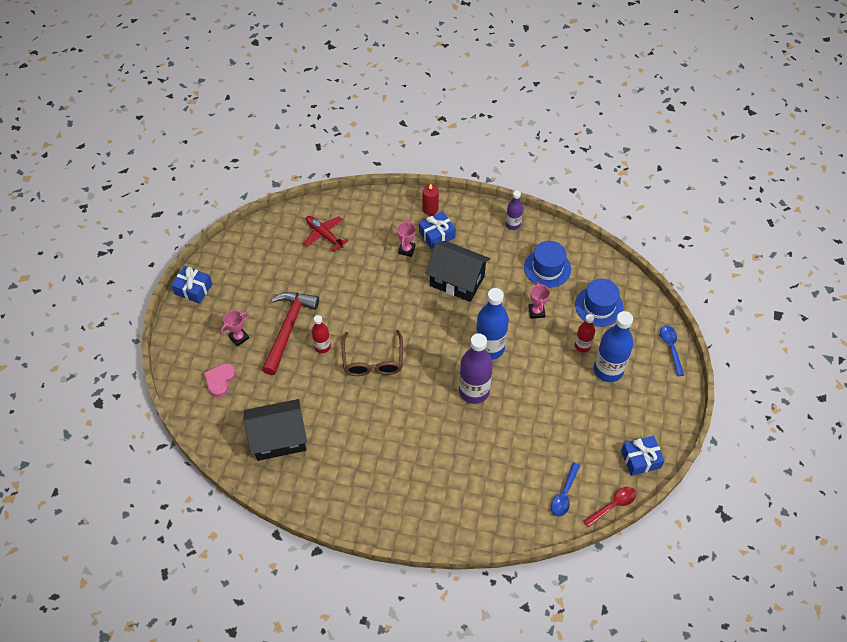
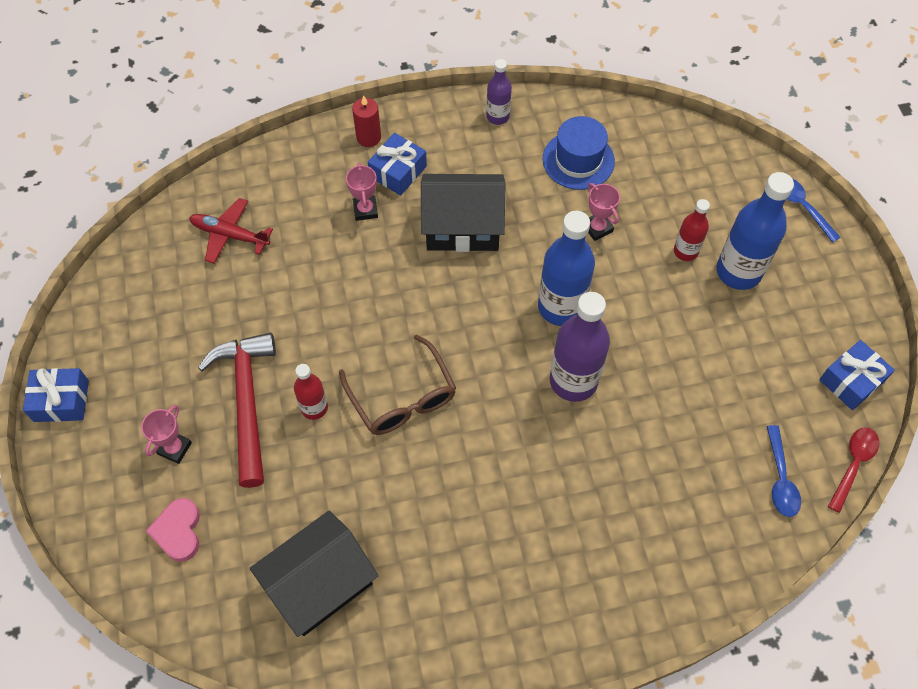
camera: 25 degrees left, 5 degrees up
blue hat [575,279,624,327] -> none

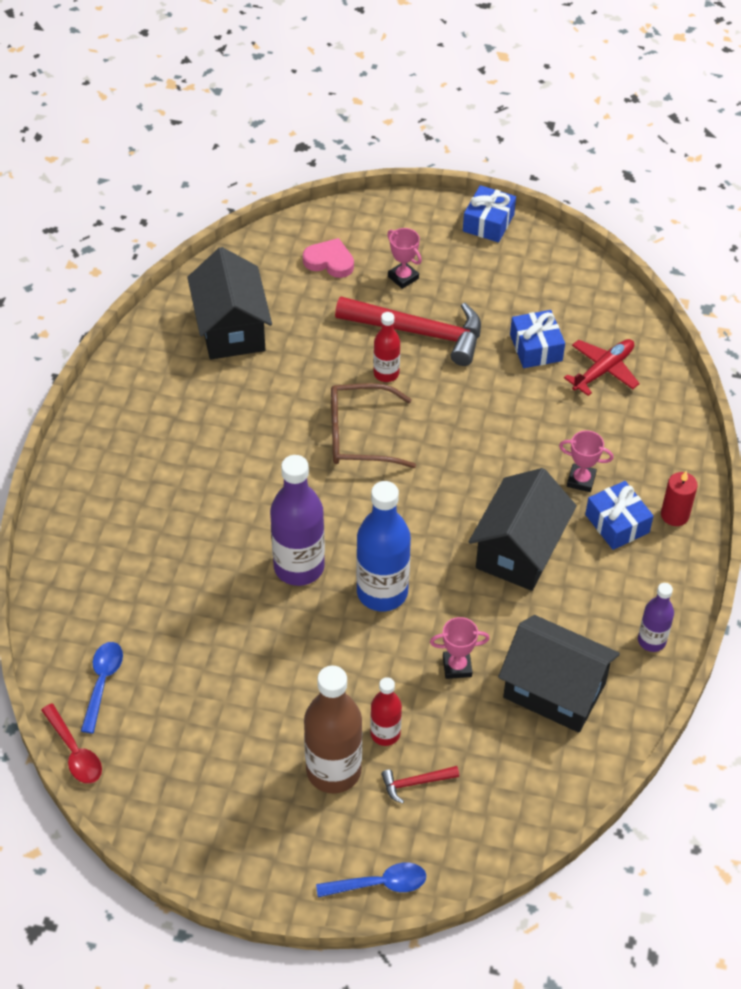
camera: 115 degrees right, 10 degrees down
blue hat [543,116,615,190] -> black house [498,615,620,733]
blue bottle [716,172,794,290] -> brown bottle [304,665,362,793]
blue spoon [767,425,801,517] -> blue spoon turned 75 degrees clockwise [81,642,123,733]
blue gift [819,340,895,410] -> blue gift moved to [510,310,565,368]
none -> red hammer [381,766,459,803]

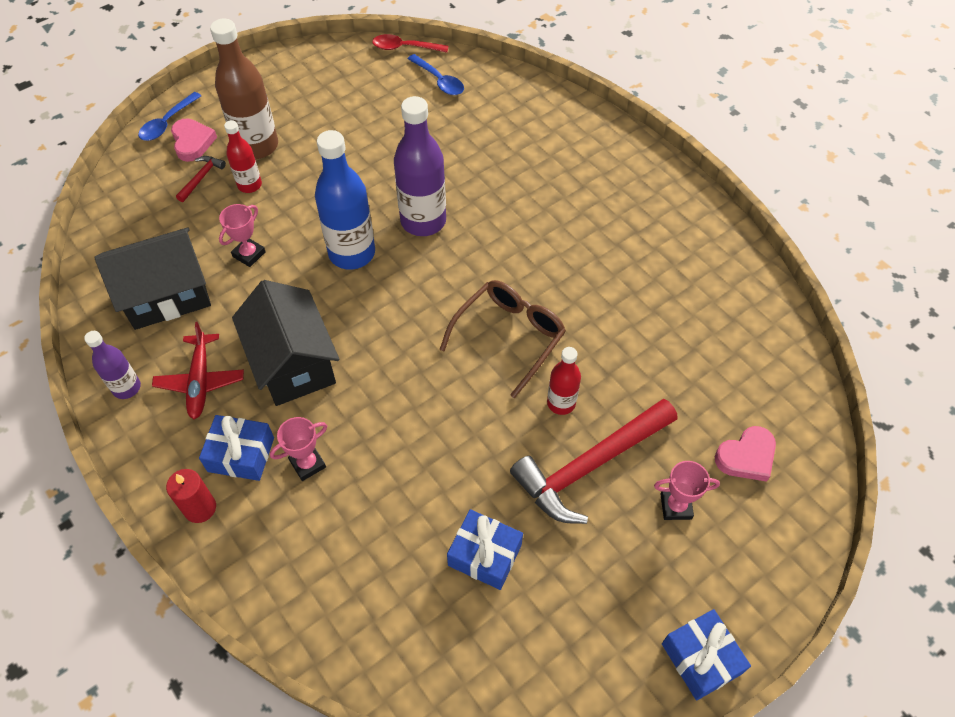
camera: 130 degrees right, 5 degrees up
black house [187,247,272,360] -> none
red plane [564,339,640,396] -> red plane moved to [152,322,244,419]
none -> pink heart [171,118,217,162]

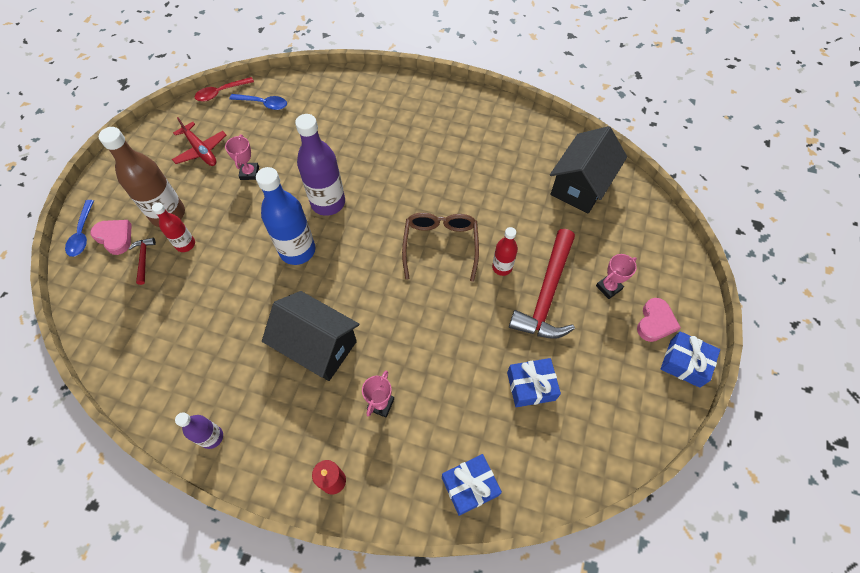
camera: 35 degrees left, 5 degrees up
black house [94,227,211,330] -> black house moved to [550,126,627,213]
red plane [152,322,244,419] -> red plane moved to [172,117,226,166]
blue gift [199,415,274,481] -> blue gift moved to [442,454,502,516]
pink trophy [219,204,266,267] -> pink trophy moved to [225,135,259,180]
pink heart [715,426,776,482] -> pink heart moved to [637,298,681,342]

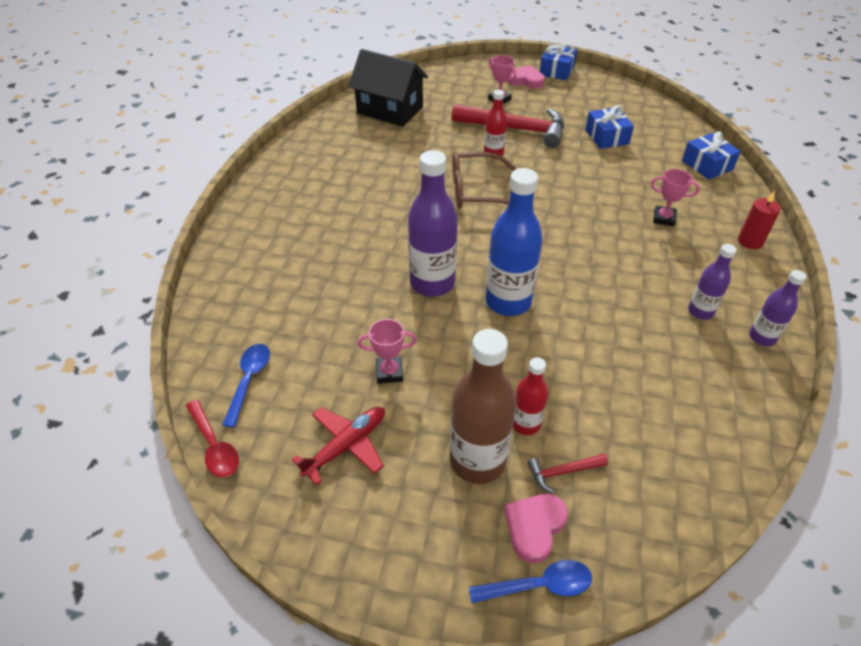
camera: 95 degrees left, 15 degrees down
black house [262,291,359,381] -> none
none -> purple bottle [688,244,736,320]

